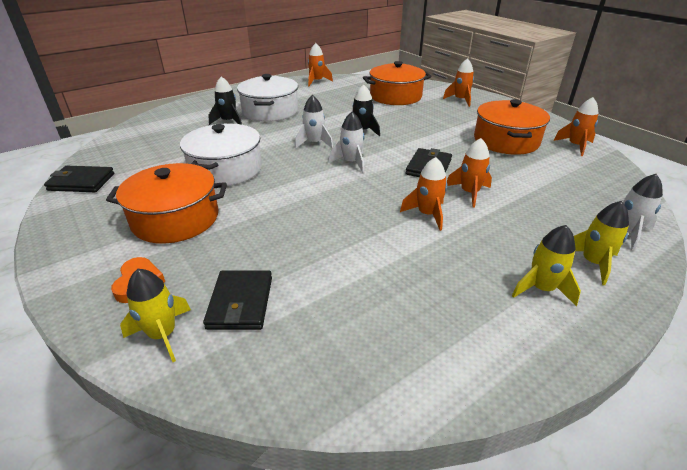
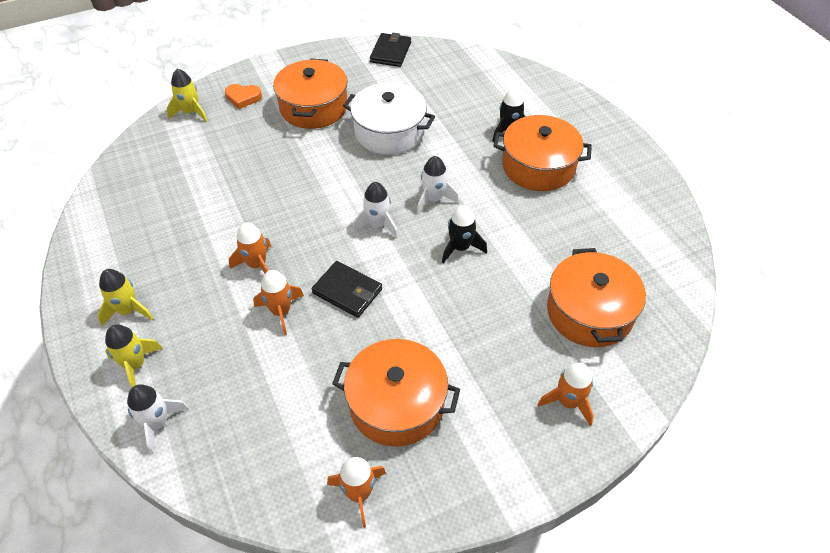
camera: 100 degrees right, 15 degrees up
black wallet [203,270,272,330] -> none
white pot [237,74,298,122] -> orange pot [493,115,592,191]
orange rocket [308,43,333,86] -> none

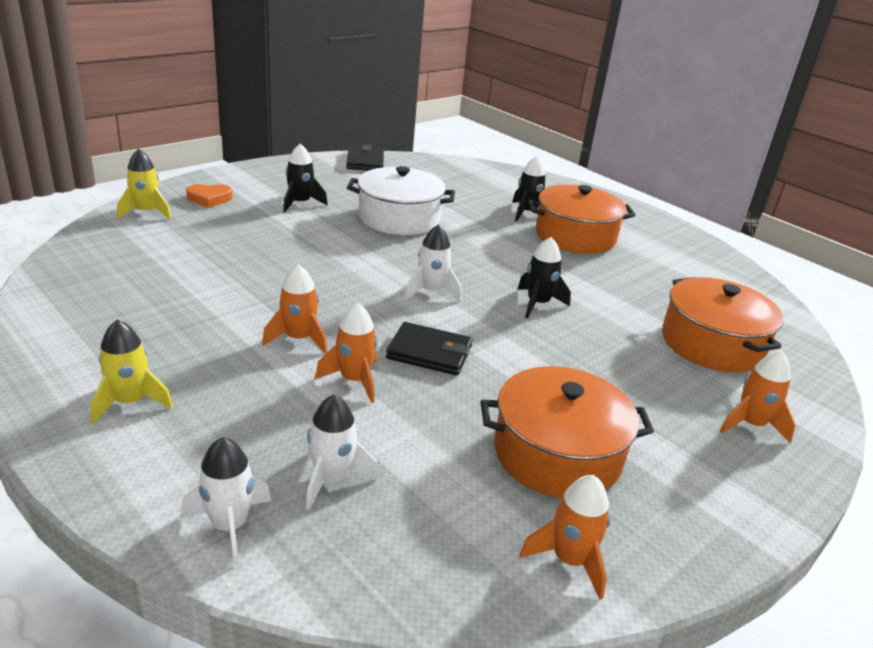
camera: 20 degrees left, 20 degrees down
yellow rocket [105,324,163,387] -> none
orange pot [273,59,348,129] -> black rocket [283,143,328,212]
white rocket [417,156,459,214] -> white rocket moved to [306,394,379,510]

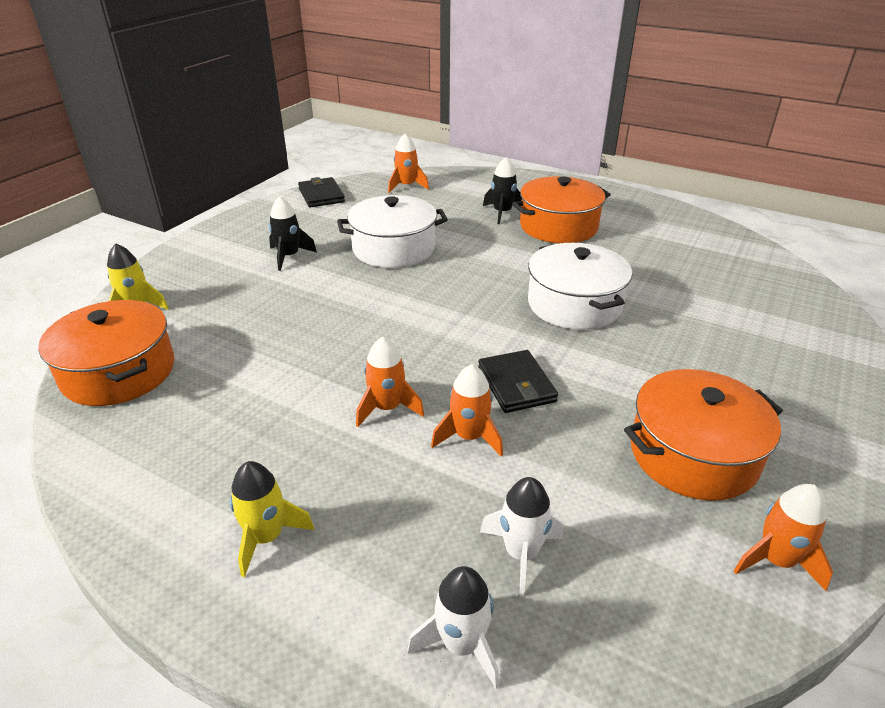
camera: 15 degrees left, 5 degrees up
orange heart [186,184,233,208] -> none
black wallet [386,322,472,375] -> black wallet turned 75 degrees clockwise [478,350,558,413]
white rocket [404,224,462,302] -> none
black rocket [518,237,571,318] -> white pot [528,243,632,330]
orange pot [662,277,784,372] -> orange pot moved to [38,300,175,406]
orange rocket [720,350,796,444] -> orange rocket moved to [388,133,429,193]

